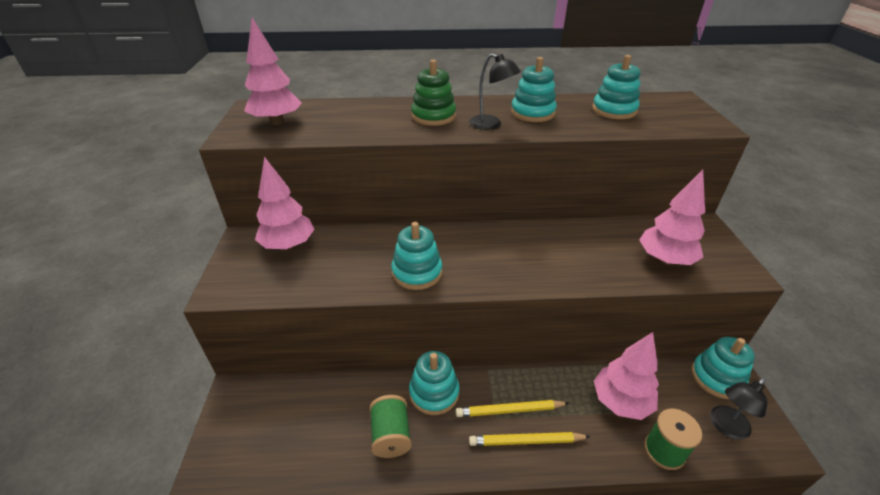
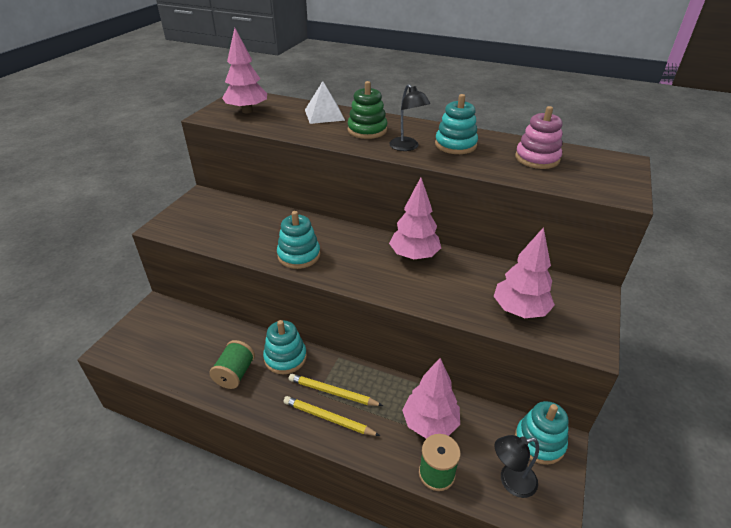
camera: 25 degrees right, 0 degrees up
pink tree [255,156,315,250] -> pink tree moved to [389,177,441,260]
turquoise stacking toy [592,55,640,119] -> pink stacking toy [515,106,562,169]
none -> white pyramid [305,81,345,124]

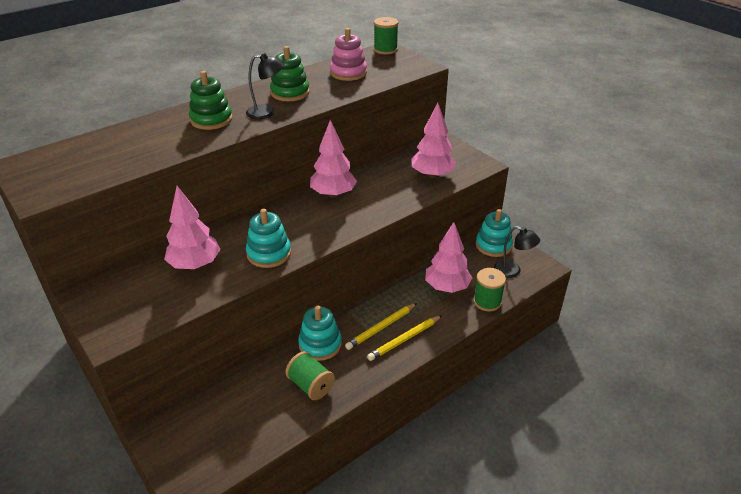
camera: 60 degrees left, 0 degrees up
pink tree [222,28,267,113] -> pink tree moved to [164,186,221,269]
white pyramid [305,81,345,124] -> none
turquoise stacking toy [435,94,478,154] -> green stacking toy [270,46,310,101]
black lamp [495,435,539,498] -> black lamp turned 75 degrees counterclockwise [494,226,540,278]
none -> green spool [374,17,399,54]

